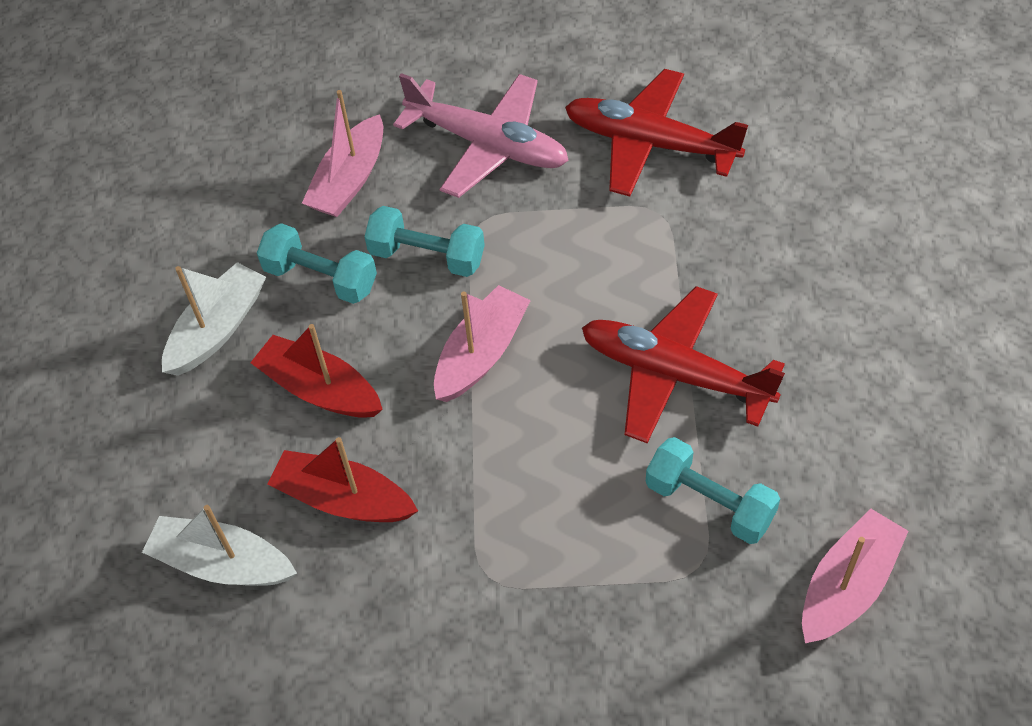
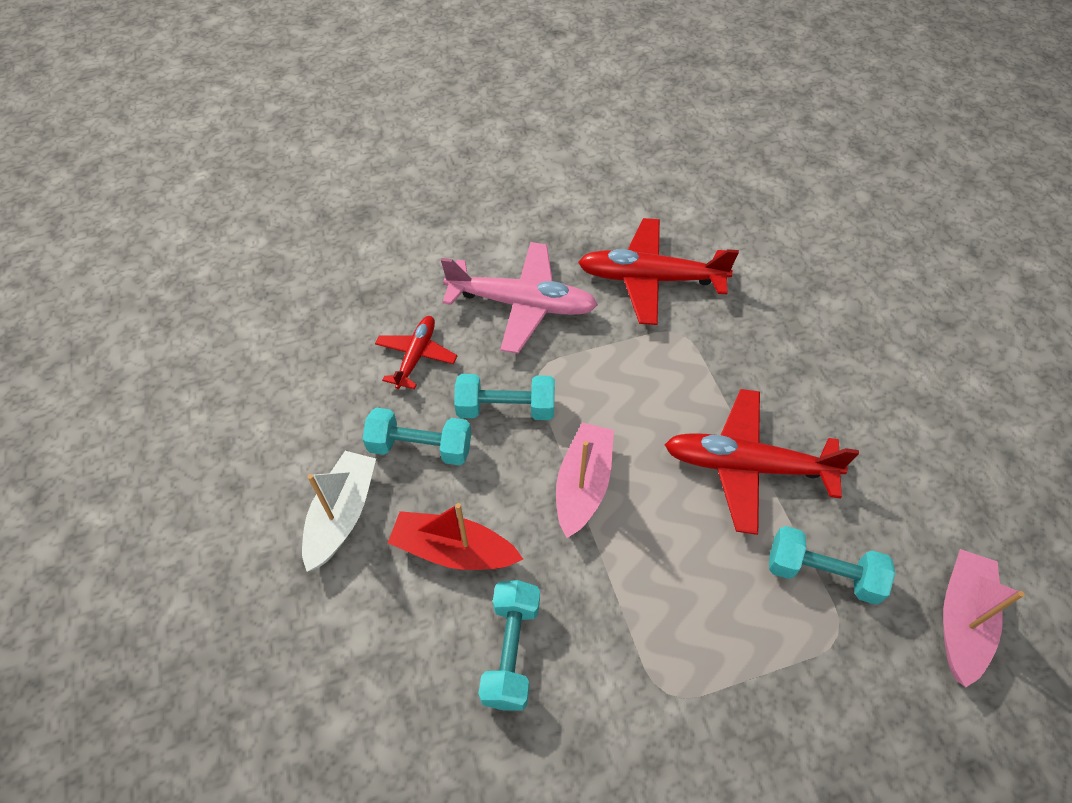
camera: 20 degrees left, 0 degrees up
white boat [142,505,297,586] -> none
red boat [267,437,418,522] -> turquoise dumbbell [478,580,540,710]
pink boat [302,90,383,217] -> red plane [375,316,457,389]

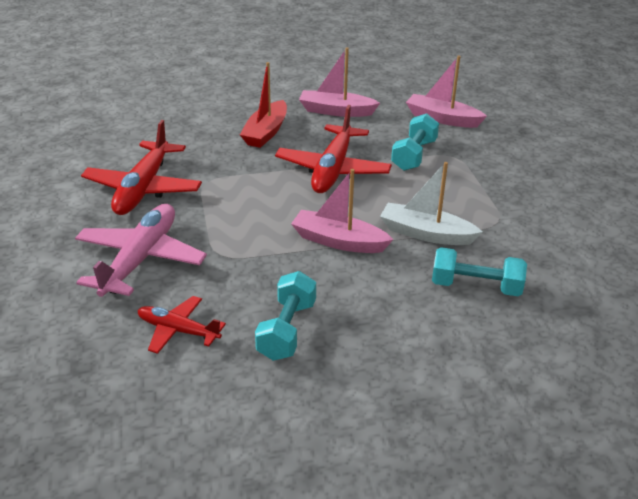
camera: 85 degrees left, 20 degrees down
white boat [302,451,376,572] -> white boat moved to [380,162,483,245]
red boat [388,503,523,570] -> red boat moved to [240,62,287,148]
turquoise dumbbell [454,374,555,420] -> none
none -> pink boat [299,47,380,117]

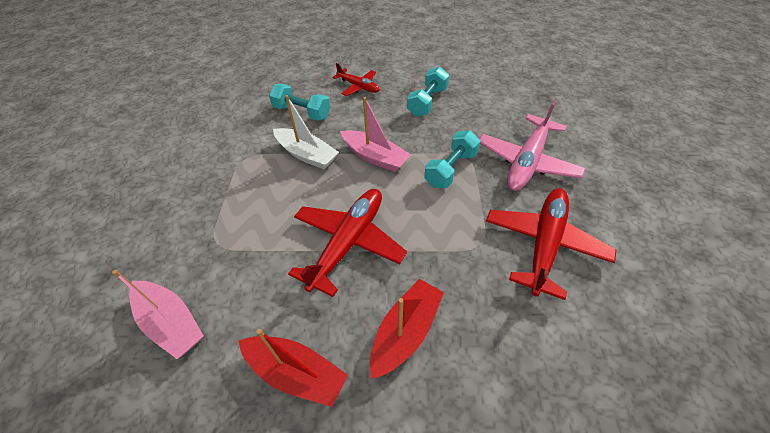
camera: 165 degrees left, 15 degrees up
red plane [138,296,226,354] -> red plane moved to [333,63,379,96]
pink boat [299,47,380,117] -> red boat [238,329,348,407]
turquoise dumbbell [391,114,439,171] -> turquoise dumbbell moved to [424,130,480,188]

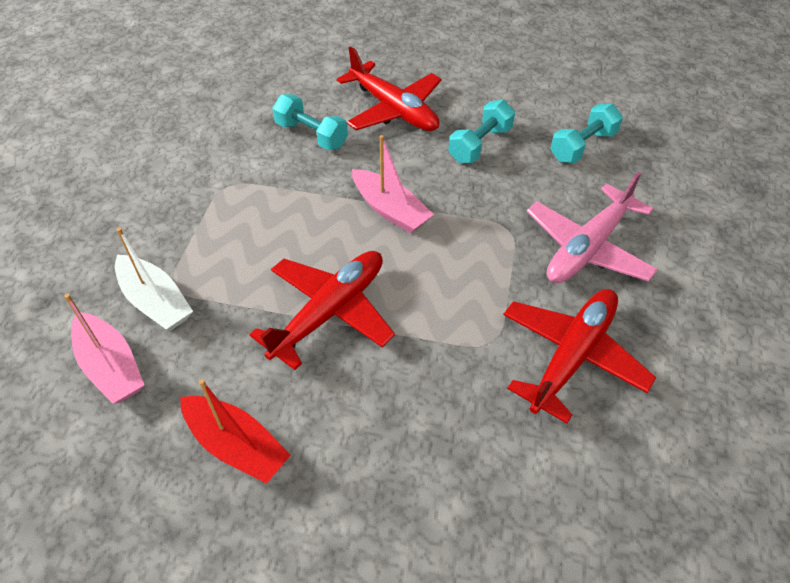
camera: 10 degrees right, 0 degrees up
white boat [273,95,339,169] -> white boat moved to [115,228,193,331]
red plane [333,63,379,96] -> red plane [337,46,442,131], size x1.75
red boat [370,279,444,379] -> none
turquoise dumbbell [424,130,480,188] -> turquoise dumbbell moved to [550,104,623,163]

